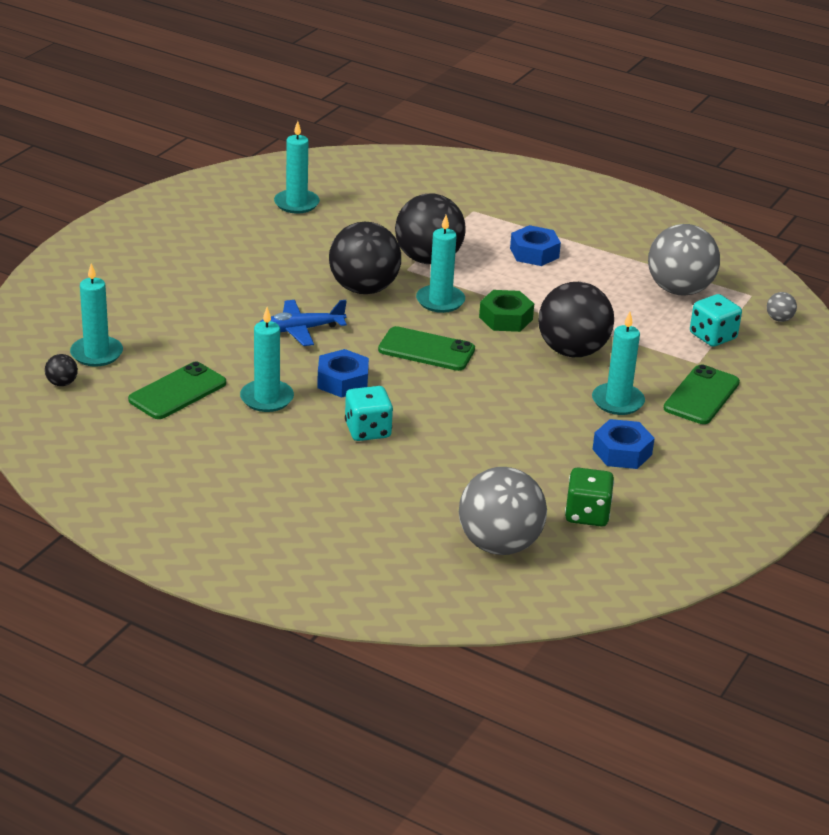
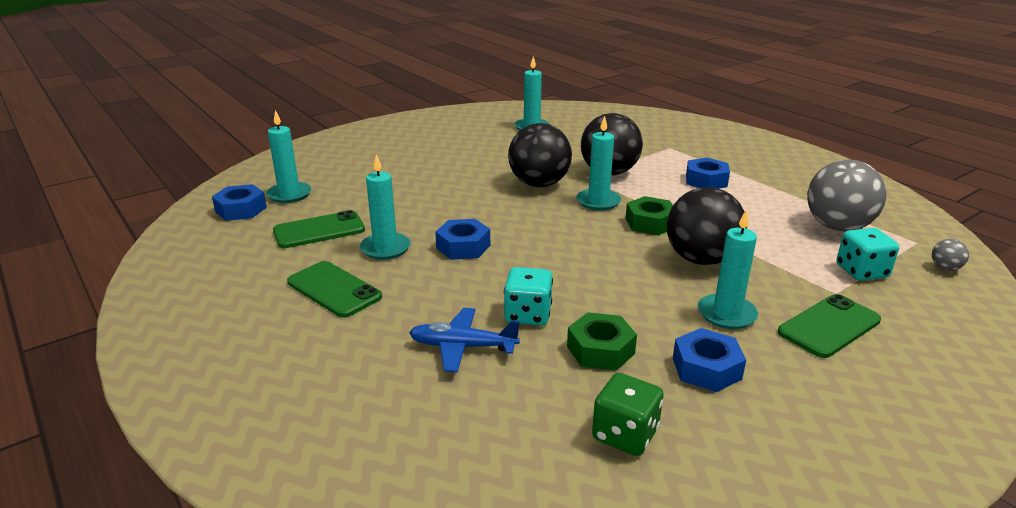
camera: 25 degrees right, 5 degrees down
black ball [45,354,78,386] -> blue nut [212,184,267,221]
blue plane [260,300,347,346] -> blue plane moved to [409,308,520,372]
turquoise dice [345,386,393,441] -> turquoise dice moved to [504,267,553,325]
green phone [378,326,475,371] -> green phone moved to [287,261,382,318]
grey ball [459,467,547,555] -> none
none -> green nut [567,312,637,371]

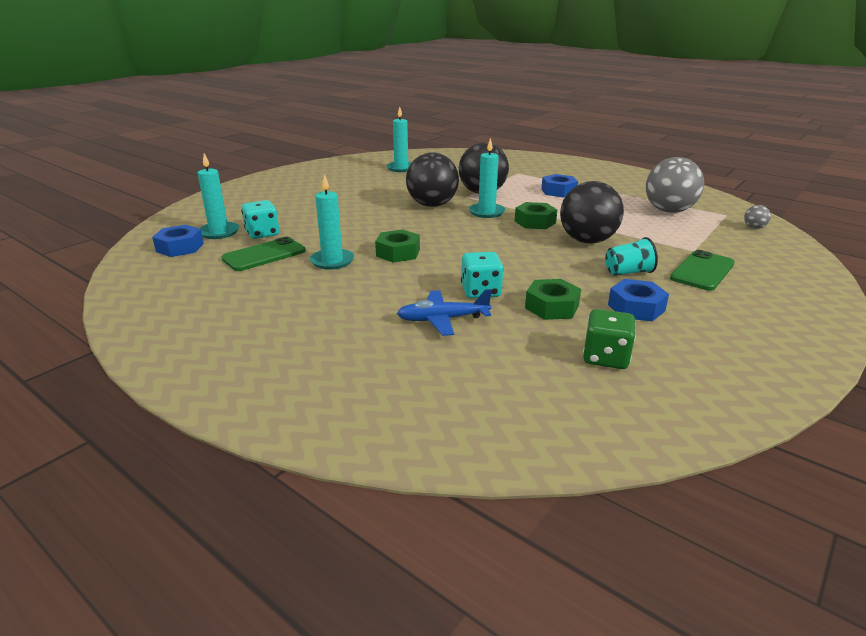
camera: 15 degrees left, 0 degrees up
green phone [287,261,382,318] -> none
blue nut [435,219,490,260] -> green nut [375,229,420,263]
turquoise candle [698,209,758,329] -> turquoise cup [605,237,658,276]
turquoise dice [836,228,899,281] -> turquoise dice moved to [241,200,279,239]

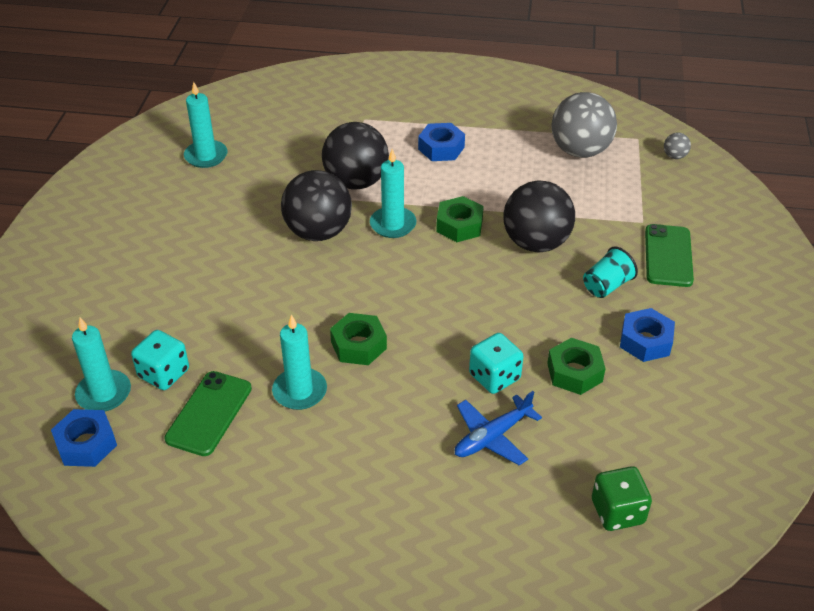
camera: 30 degrees left, 15 degrees up
green dice [583,309,636,369] -> green dice moved to [592,466,652,531]

